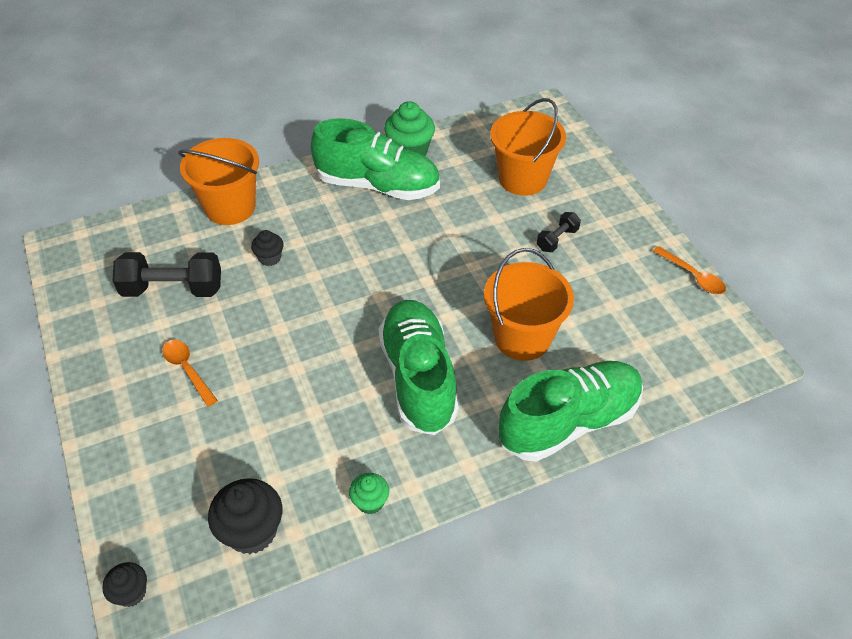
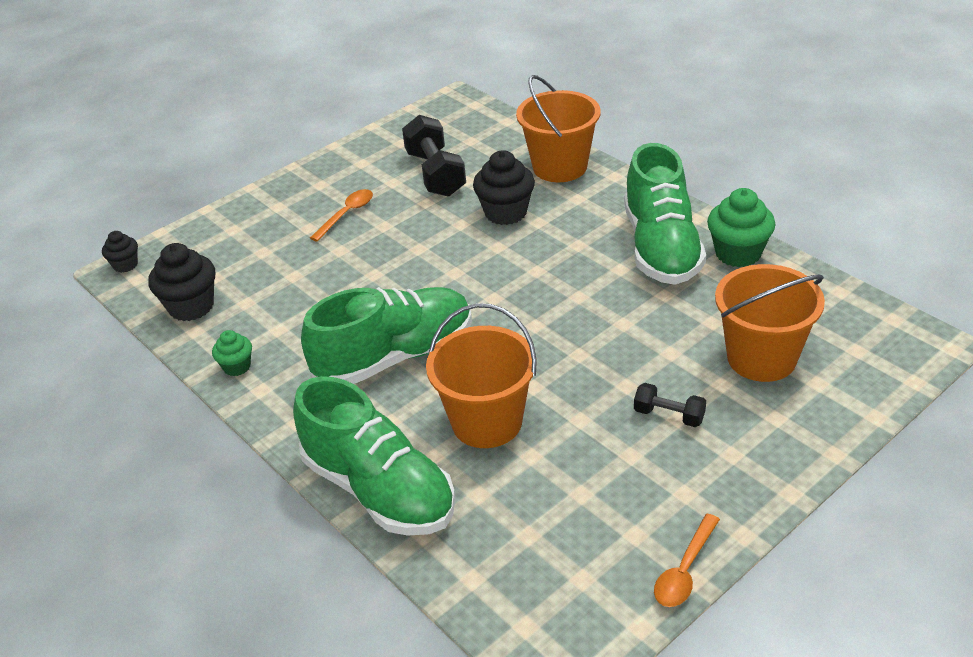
camera: 75 degrees right, 10 degrees down
black cupcake [251,230,284,266] -> black cupcake [473,150,535,225], size x1.76

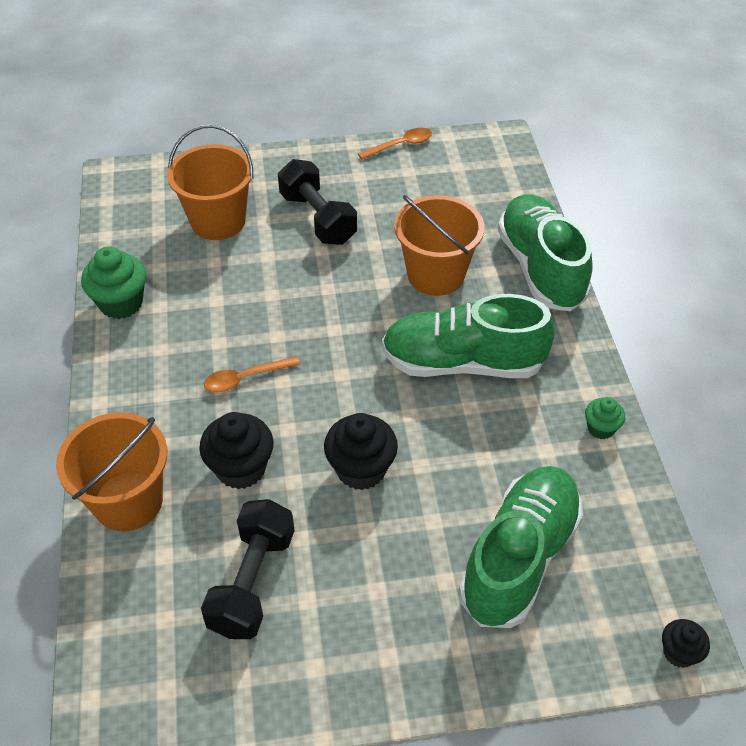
camera: 150 degrees left, 10 degrees up
black cupcake [148,243,215,321] -> black cupcake moved to [324,413,398,490]
orange spoon [310,189,373,242] -> orange spoon moved to [204,356,300,392]
green shoe [624,143,706,285] -> green shoe moved to [459,466,583,628]
black dumbbell [634,383,706,427] -> black dumbbell [278,159,357,245], size x1.89

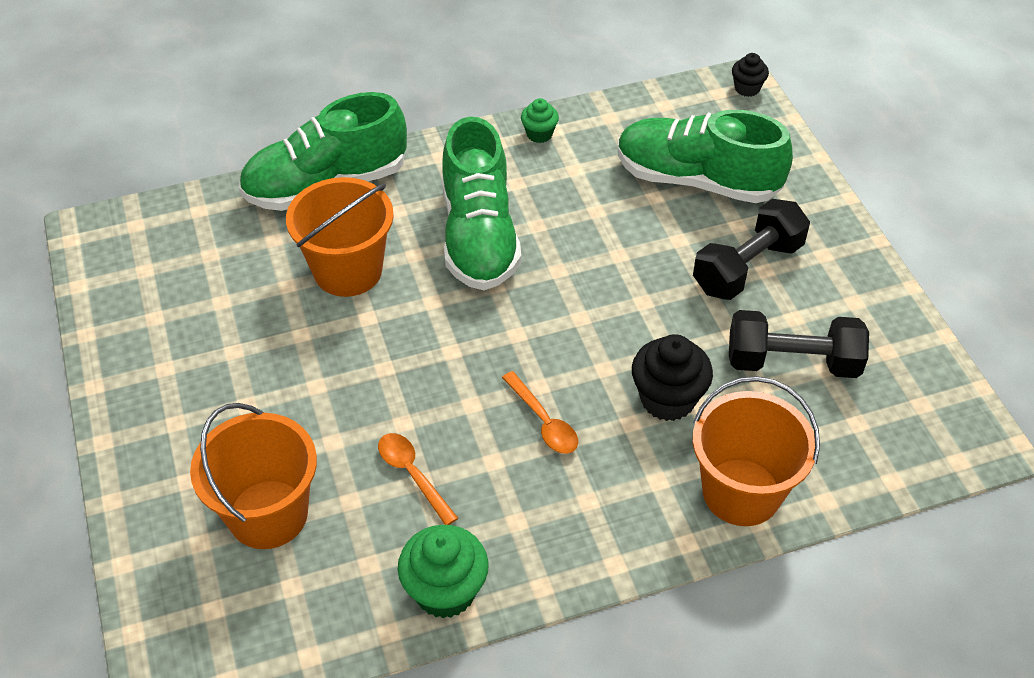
camera: 100 degrees left, 0 degrees up
black dumbbell [278,159,357,245] -> black dumbbell moved to [693,199,810,300]
black cupcake [324,413,398,490] -> none
orange spoon [358,128,432,159] -> orange spoon moved to [378,433,458,525]

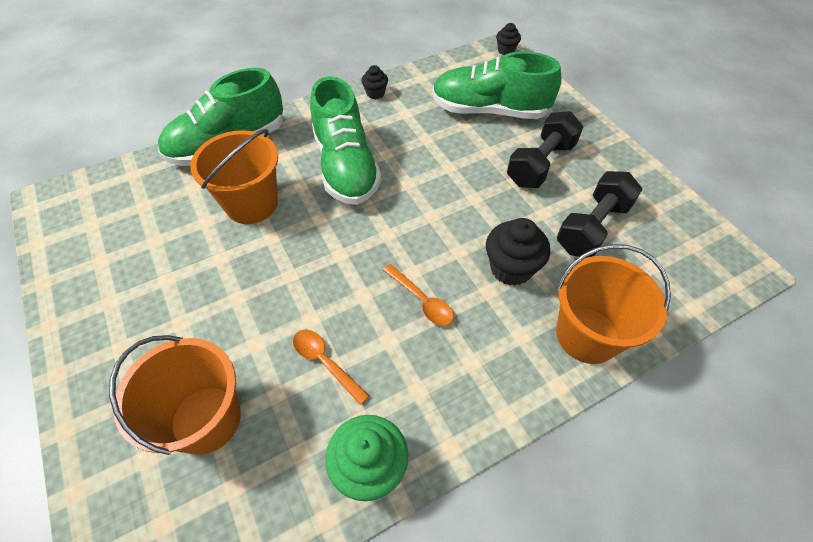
camera: 10 degrees left, 5 degrees up
green cupcake [521,98,559,143] -> black cupcake [361,65,388,99]
black dumbbell [729,310,869,378] -> black dumbbell turned 45 degrees counterclockwise [557,171,642,258]

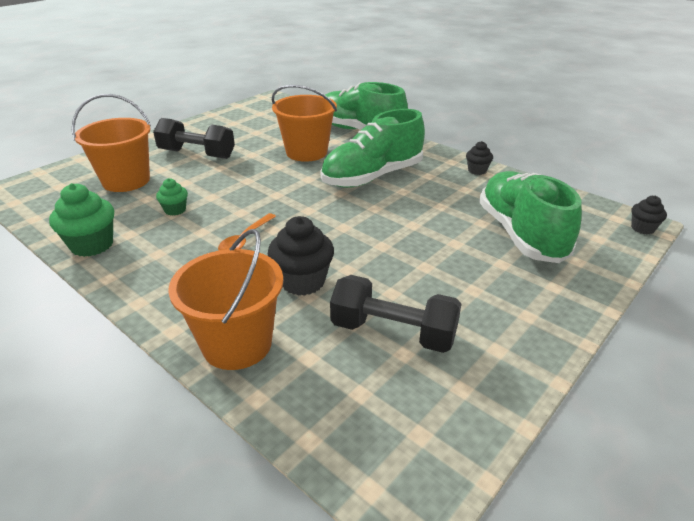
camera: 70 degrees right, 20 degrees down
orange spoon [293,330,369,405] -> green cupcake [156,178,188,216]
black dumbbell [507,111,583,188] -> black dumbbell moved to [153,118,235,159]

